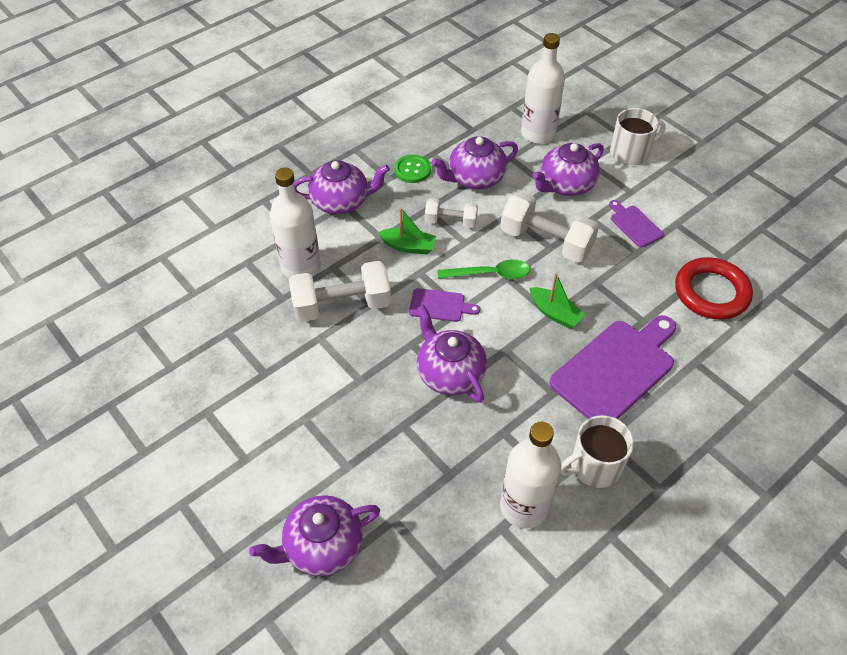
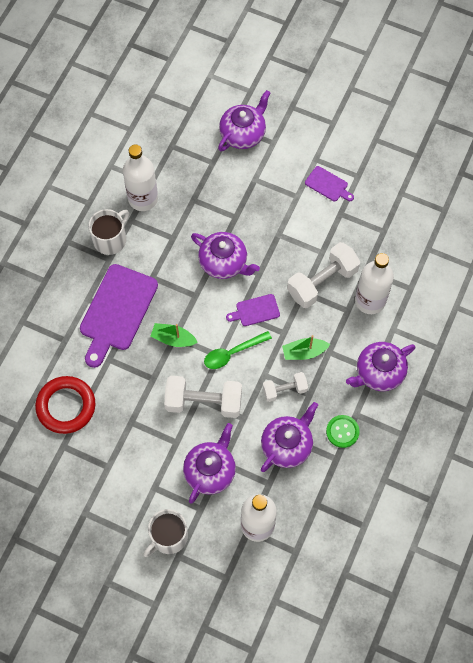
camera: 155 degrees right, 15 degrees up
purple cutting board [609,200,664,247] -> purple cutting board moved to [305,166,354,201]

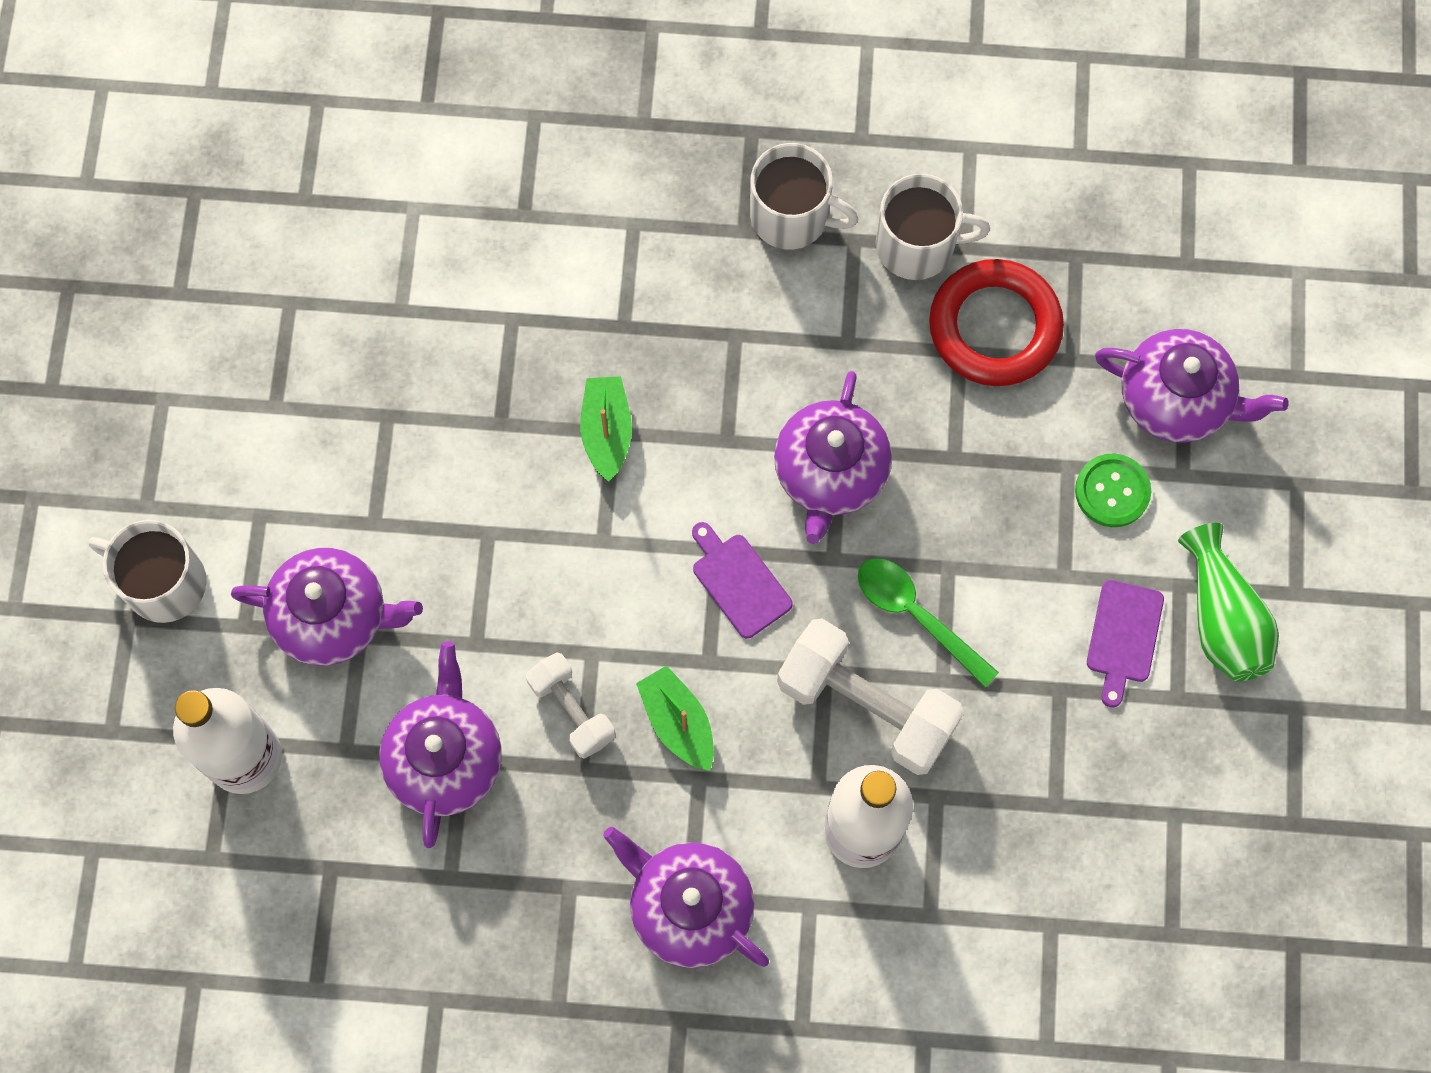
camera: 70 degrees right, 5 degrees up
red ring [35,376,96,434] -> red ring moved to [929,259,1064,386]
purple cutting board [80,264,158,368] -> none
white bottle [123,144,158,211] -> white mug [876,173,990,280]
white dumbbell [164,376,242,418] -> none
green spoon [204,331,272,369] -> green spoon moved to [858,558,999,687]
purple teapot [261,402,318,472] -> purple teapot turned 105 degrees counterclockwise [379,642,502,848]
green button [326,415,360,448] -> green button moved to [1075,453,1151,527]
none -> green vase [1178,523,1279,682]

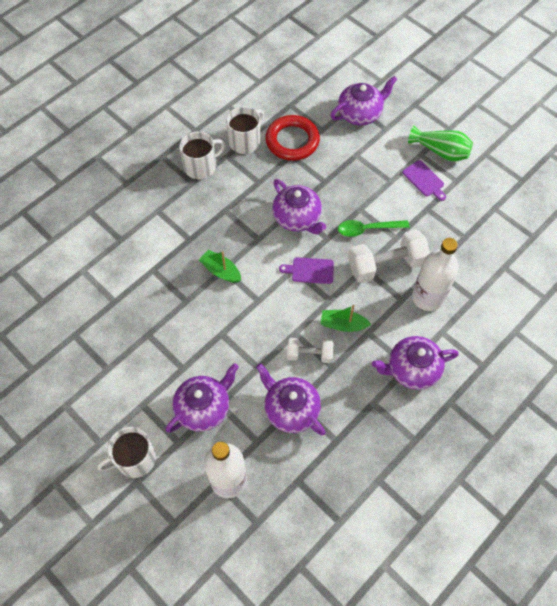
camera: 50 degrees left, 10 degrees down
green button [1075,453,1151,527] -> none

